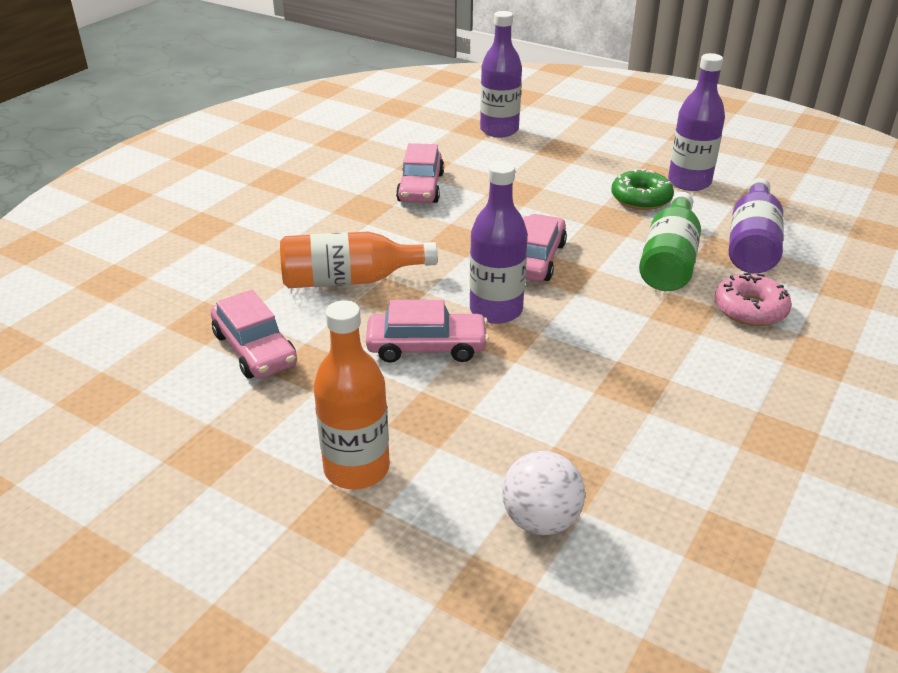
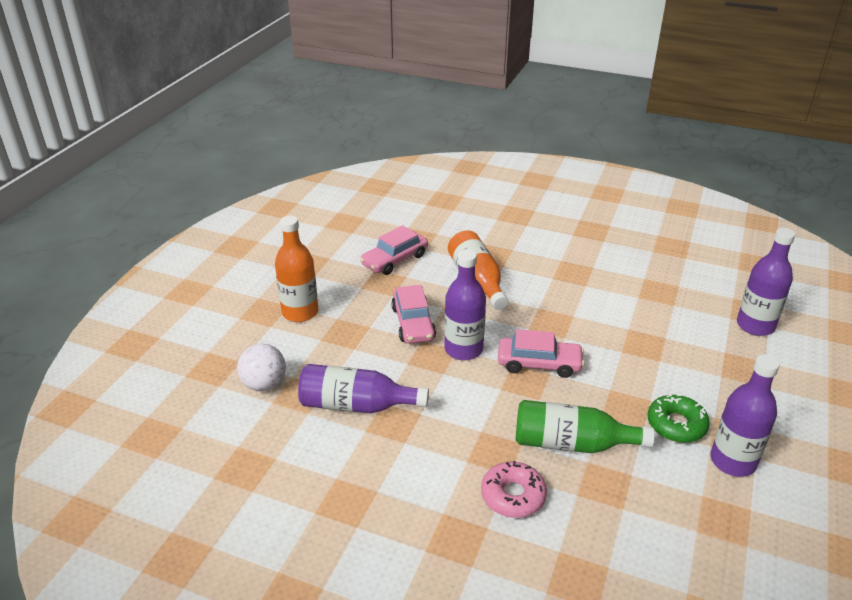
camera: 80 degrees right, 0 degrees up
pink car [396,143,444,203] -> none
purple bottle [729,178,784,273] -> purple bottle moved to [298,364,429,413]

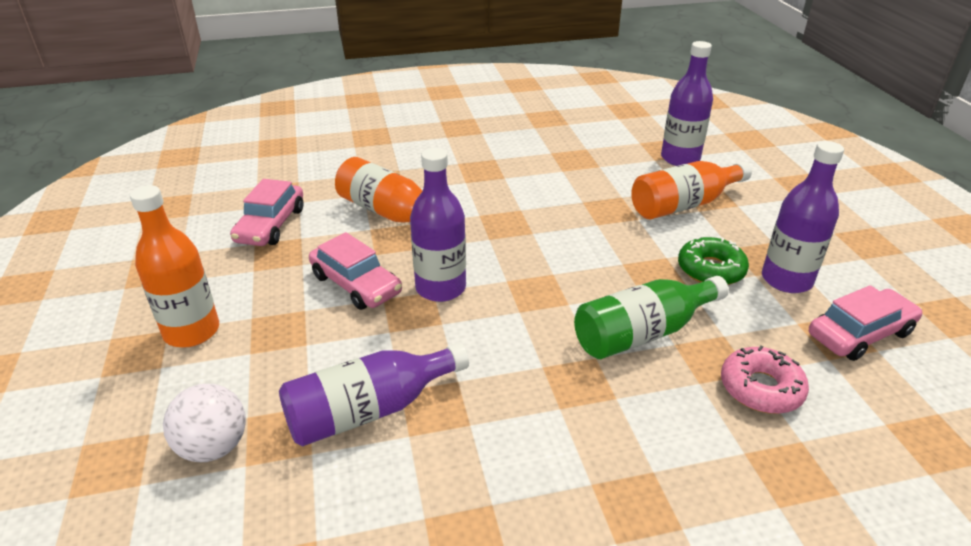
camera: 35 degrees left, 0 degrees up
pink donut [481,461,547,518] -> pink donut moved to [721,345,809,414]
pink car [498,329,584,378] -> pink car moved to [809,285,922,361]
none -> orange bottle [631,161,752,219]

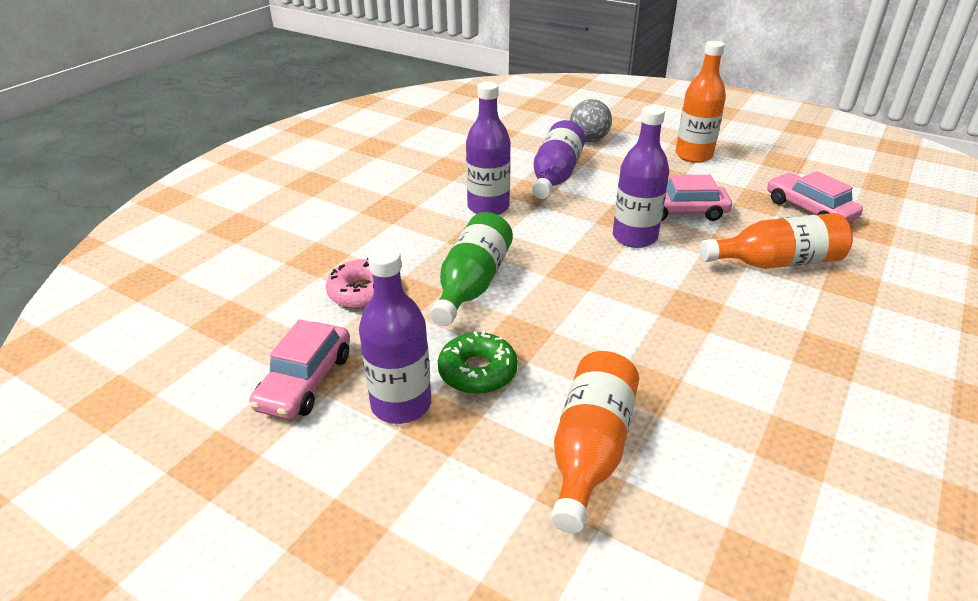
camera: 135 degrees right, 0 degrees up
white ball [163,384,246,462] -> grey ball [570,99,612,142]
purple bottle [661,41,713,166] -> purple bottle moved to [466,82,511,215]

